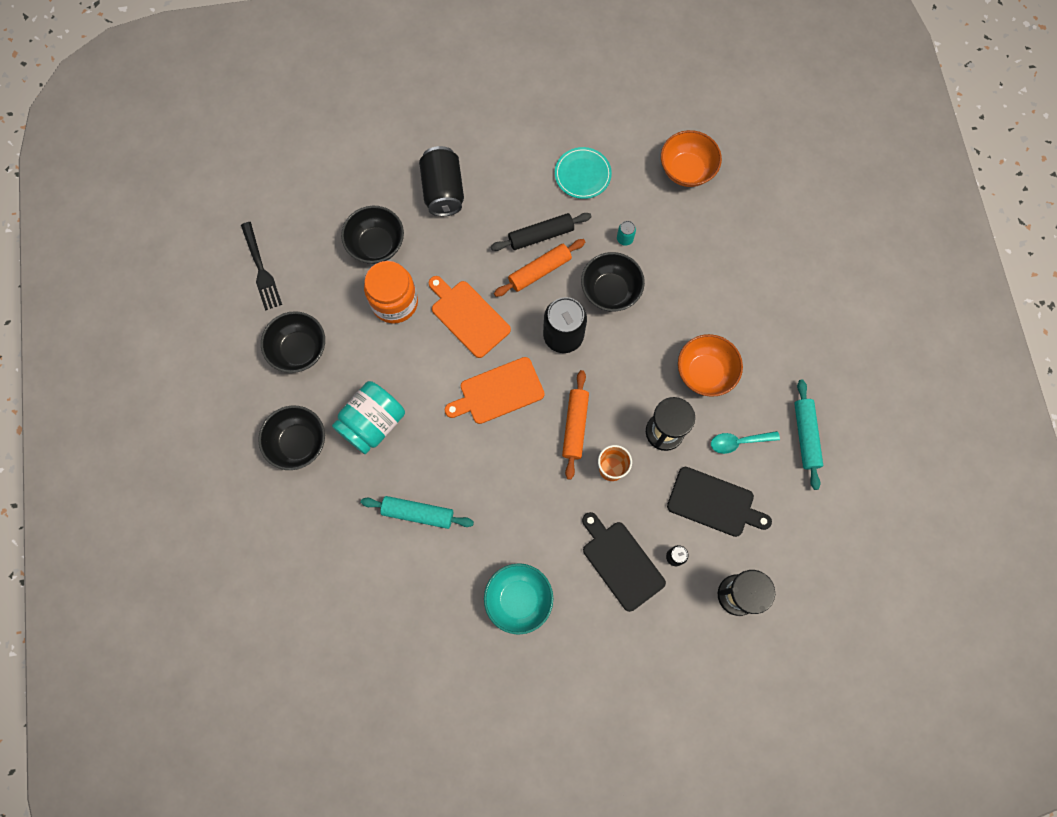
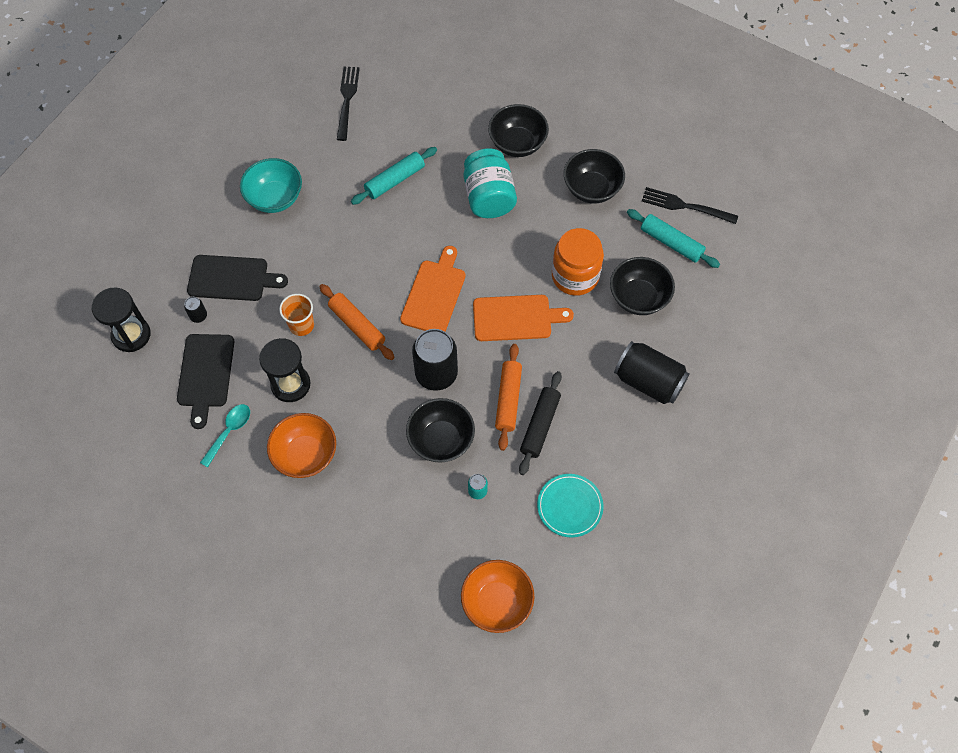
camera: 130 degrees right, 10 degrees down
black cutting board [667,467,772,537] -> black cutting board turned 60 degrees counterclockwise [177,334,234,429]
turquoise rolling pin [794,380,823,490] -> turquoise rolling pin moved to [627,209,720,268]
none -> black fork [337,67,360,141]

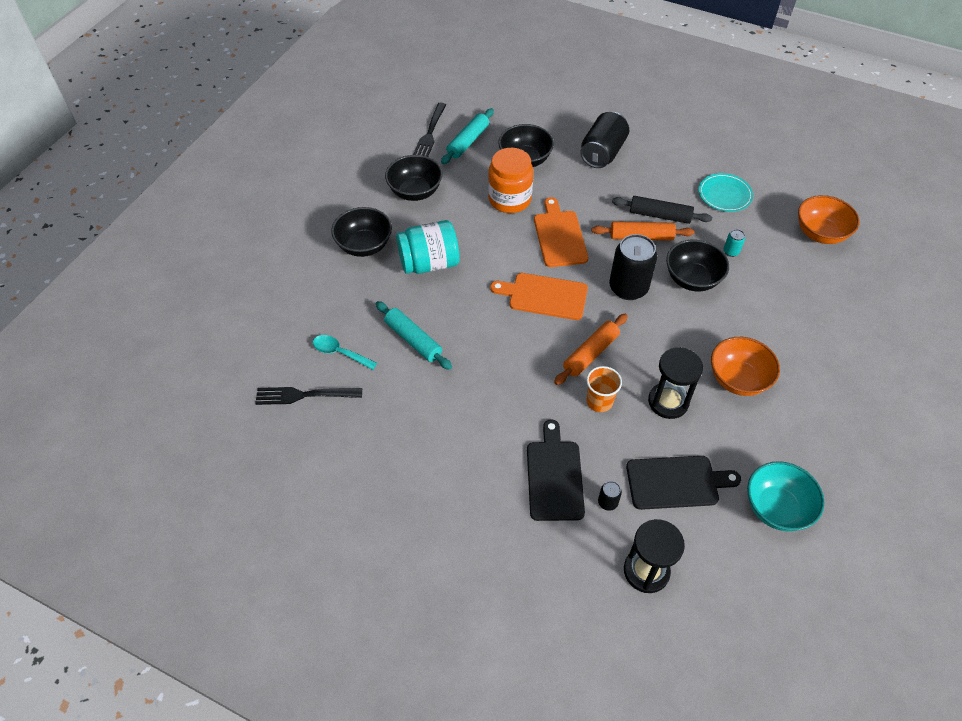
camera: 95 degrees left, 10 degrees down
turquoise spoon [200,404,250,467] -> turquoise spoon moved to [313,335,377,370]
turquoise bowl [240,158,302,213] -> turquoise bowl moved to [747,461,824,531]

